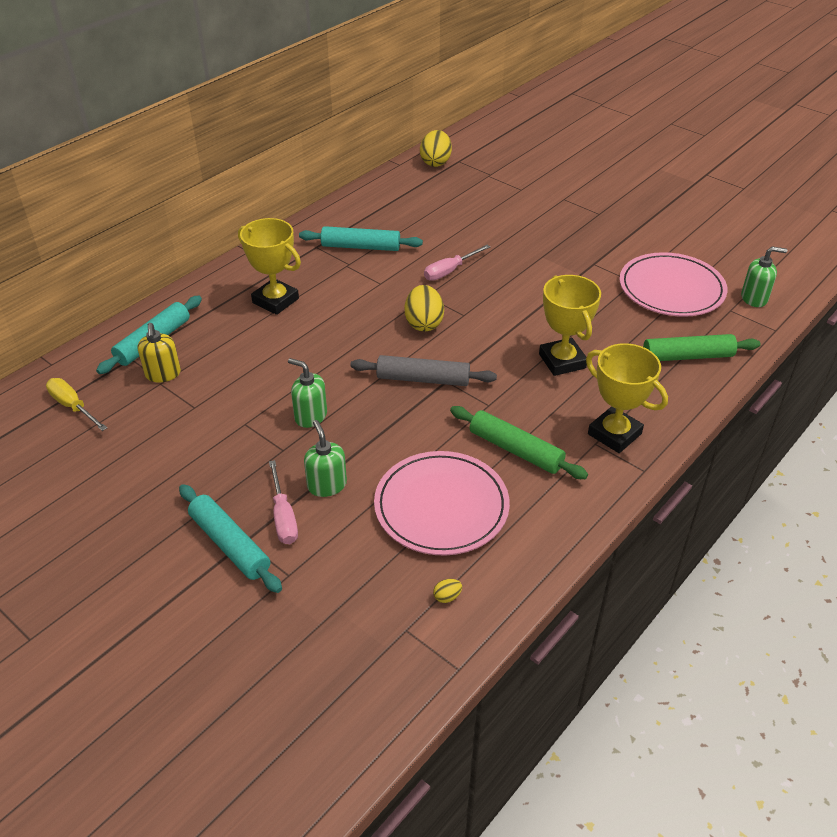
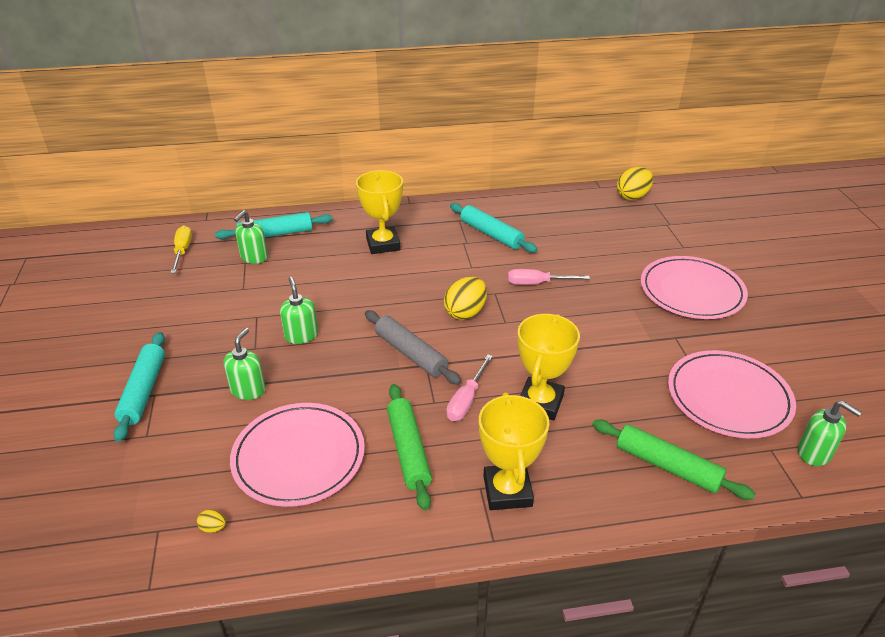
camera: 40 degrees right, 5 degrees down
yellow soap dispenser [137,323,181,382] -> green soap dispenser [234,210,268,264]
pink screwdriver [269,460,298,544] -> pink screwdriver moved to [446,354,493,421]
none -> pink plate [641,256,748,319]

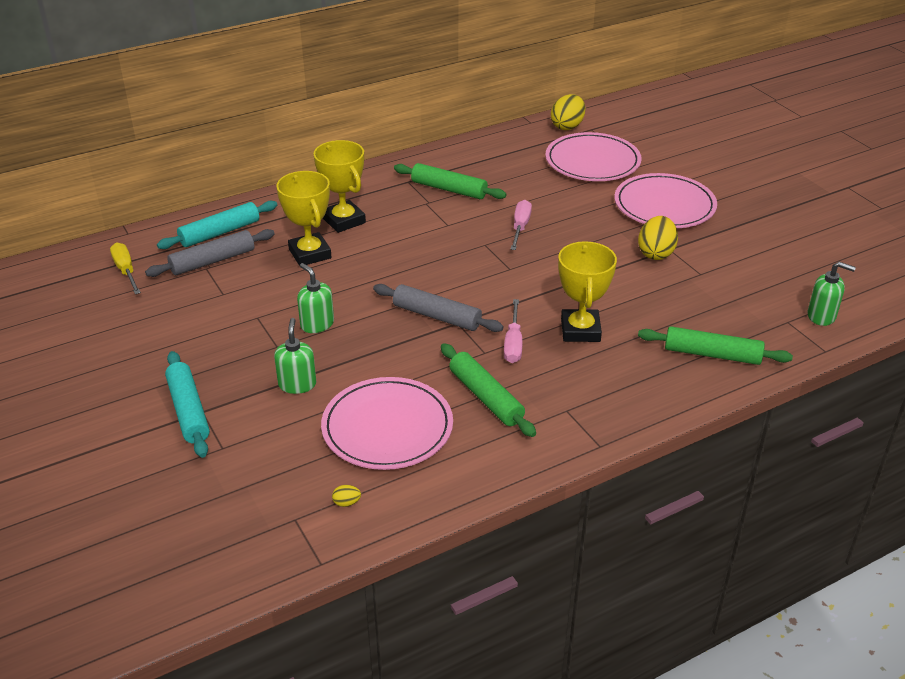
camera: 20 degrees left, 0 degrees up
green soap dispenser [234,210,268,264] -> grey rolling pin [145,229,275,277]
yellow egg [444,277,487,320] -> yellow egg moved to [638,216,678,260]
turquoise rolling pin [450,203,537,253] -> green rolling pin [394,163,507,199]
yellow trophy [479,393,550,510] -> yellow trophy moved to [277,171,332,266]
pink screwdriver [508,269,590,285] -> pink screwdriver turned 120 degrees clockwise [511,200,532,250]
pink plate [668,350,796,438] -> pink plate moved to [545,132,642,181]

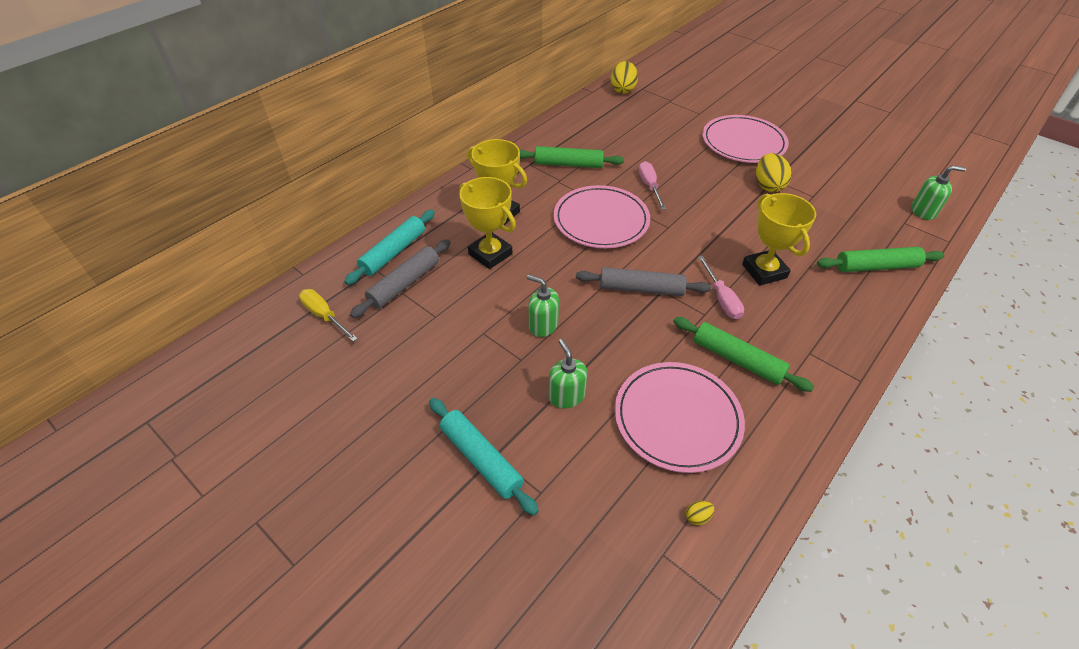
camera: 20 degrees left, 10 degrees up
pink plate [545,132,642,181] -> pink plate moved to [553,185,650,248]

